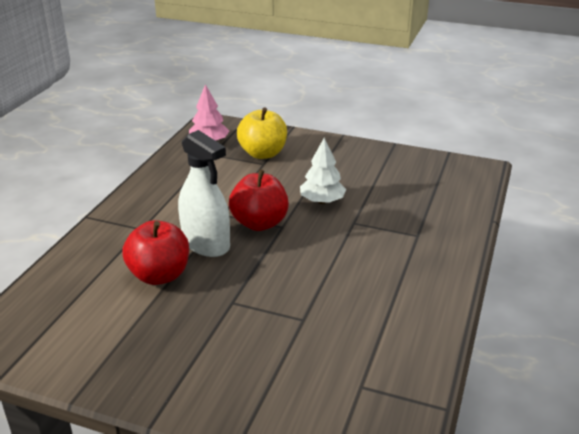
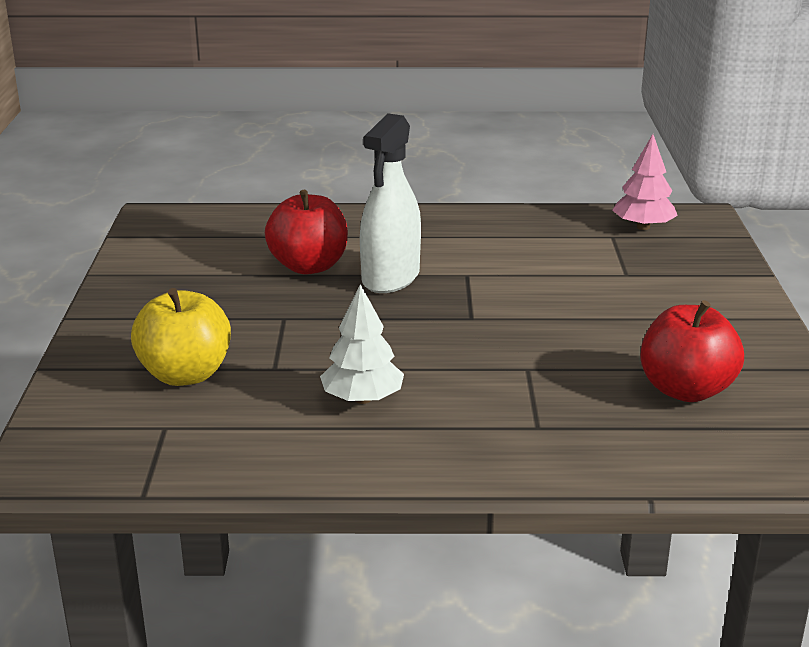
camera: 70 degrees right, 5 degrees down
red apple [229,170,289,231] -> red apple moved to [640,300,744,402]
yellow apple [237,107,287,159] -> yellow apple moved to [131,288,231,386]
white tree [300,138,346,204] -> white tree moved to [320,284,404,404]

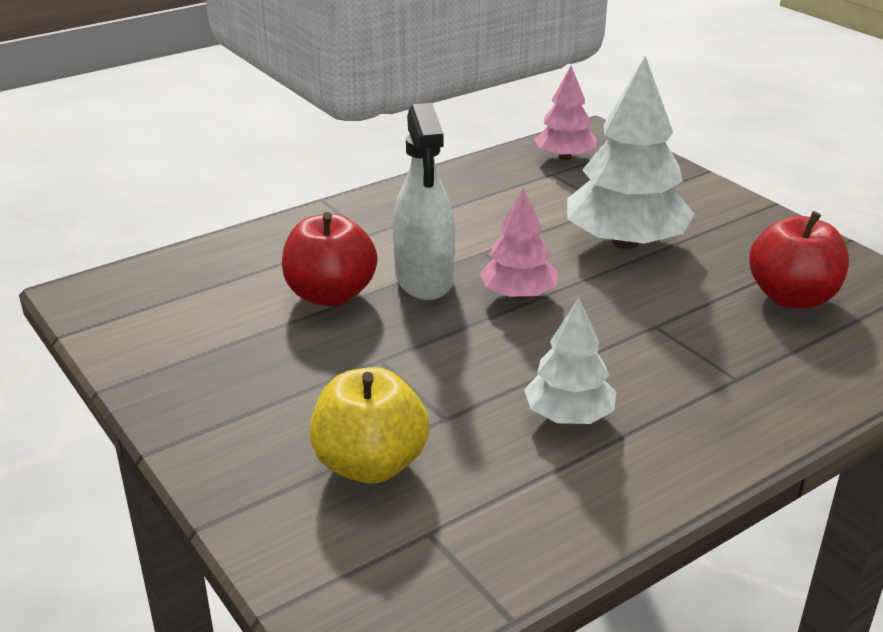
camera: 35 degrees left, 5 degrees up
none -> pink tree [479,187,557,299]
none -> white tree [567,56,695,249]

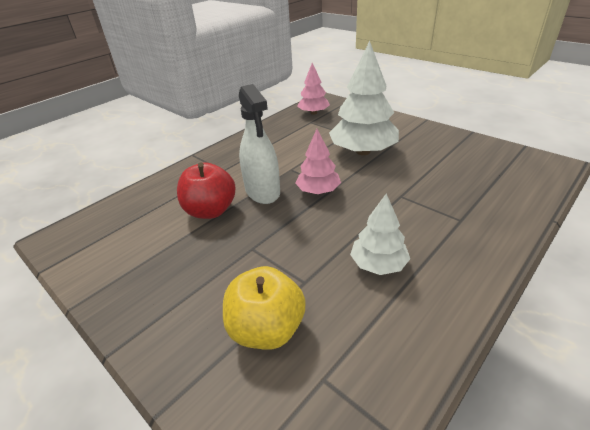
camera: 10 degrees left, 5 degrees up
red apple [749,211,849,309] -> none

